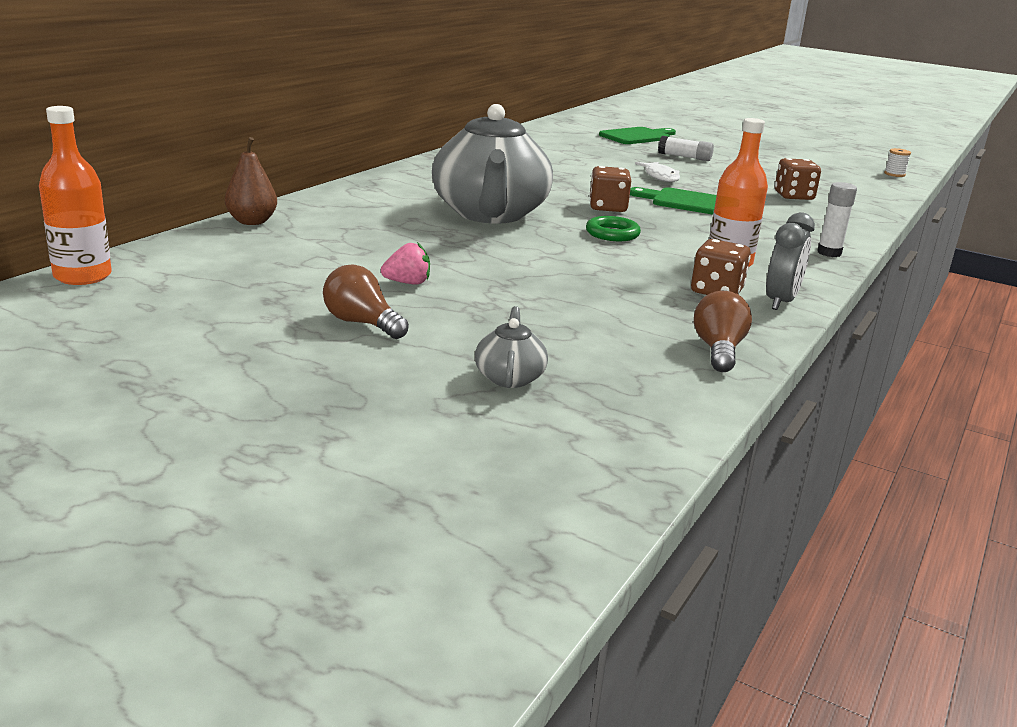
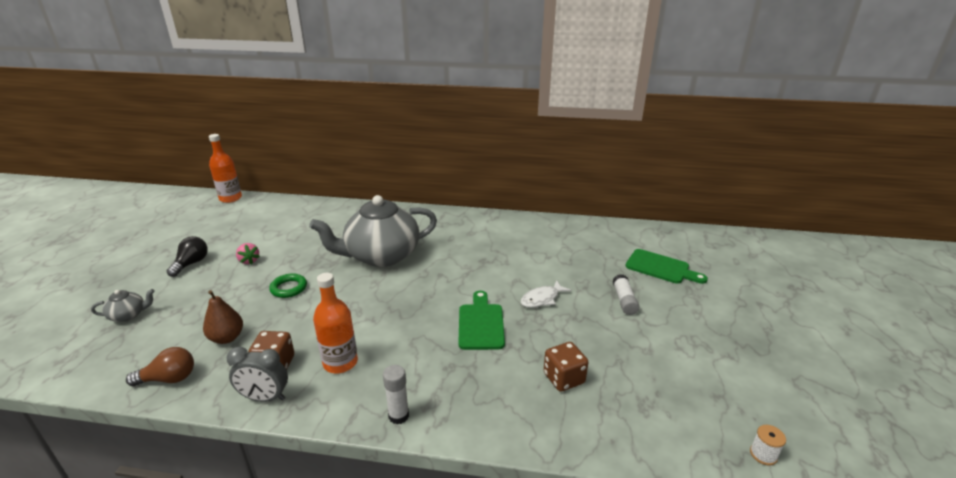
camera: 70 degrees right, 5 degrees up
brown pear [225,137,277,225] -> brown pear moved to [203,290,243,344]
brown light bulb [323,264,409,339] -> black light bulb [167,236,208,277]
green ring [586,216,641,241] -> green ring moved to [269,273,307,298]
brown dice [589,166,631,212] -> none

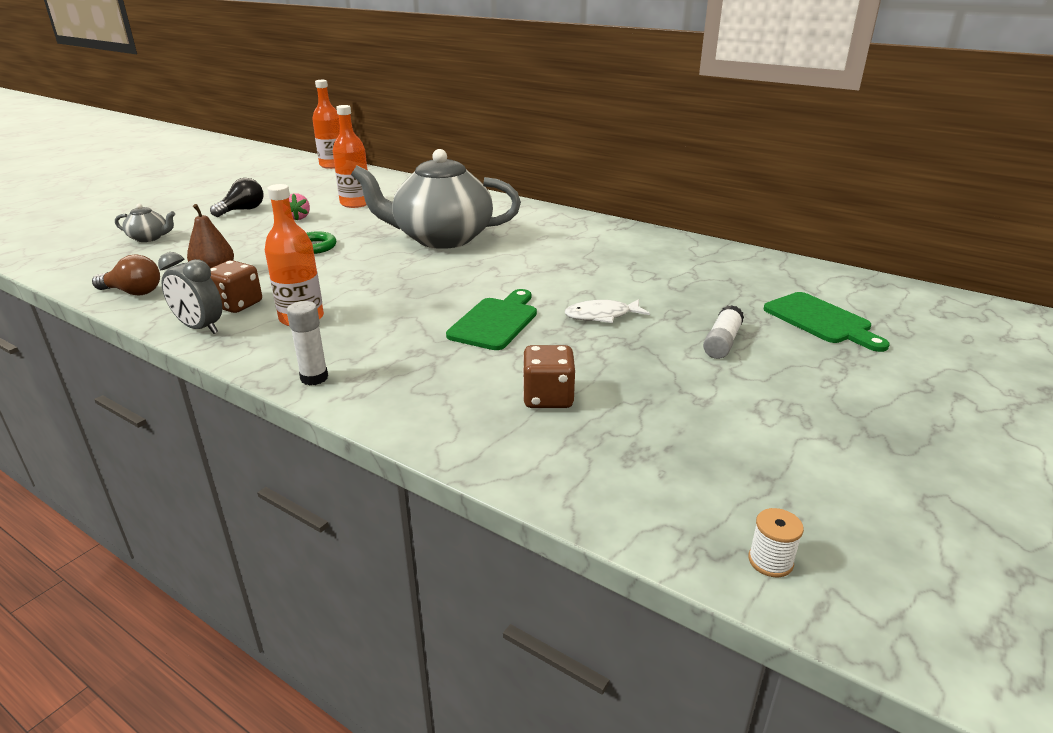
camera: 25 degrees right, 0 degrees up
none -> orange bottle [333,105,368,208]

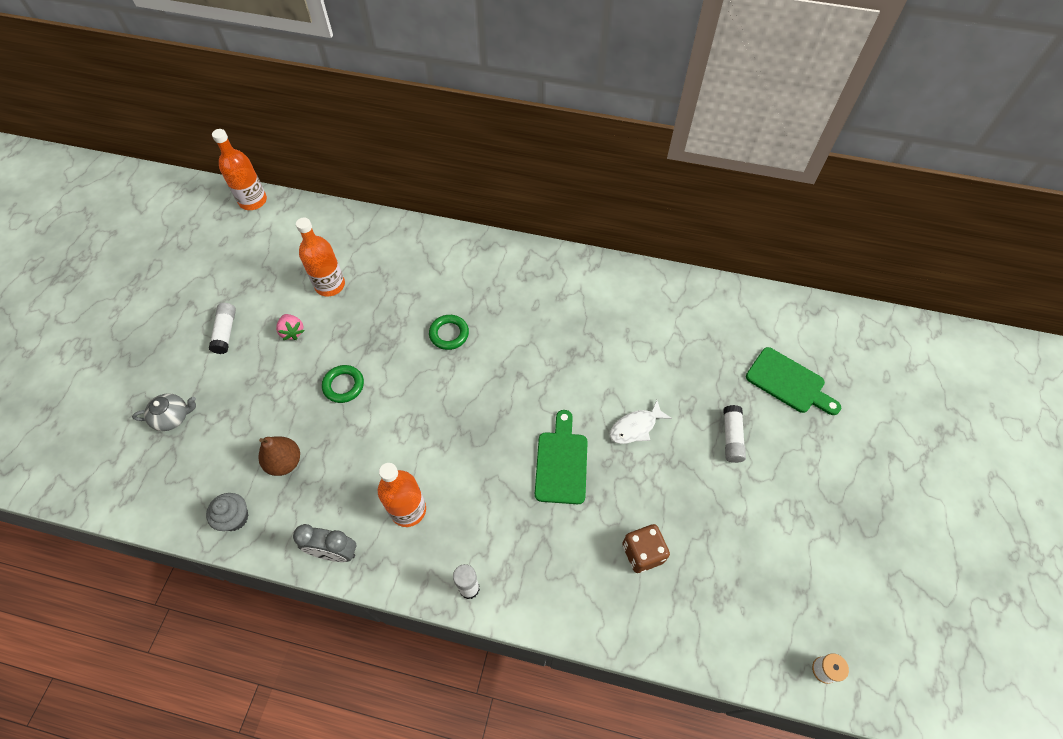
camera: 20 degrees left, 30 degrees up
brown light bulb [92,254,160,296] -> grey cupcake [206,493,248,531]
black light bulb [210,178,263,217] -> white glue stick [209,303,236,354]
brown dice [210,260,262,313] -> none
grey teapot [351,149,521,249] -> green ring [429,315,469,350]

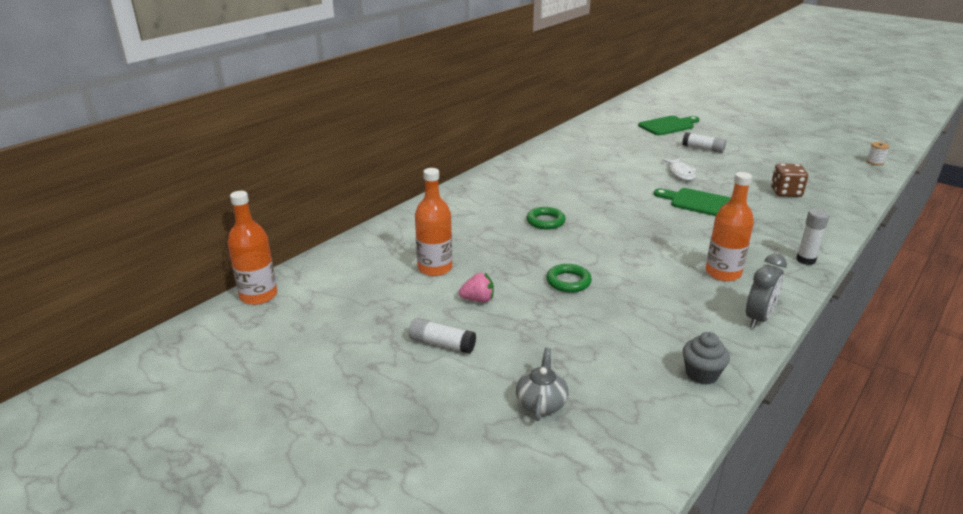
camera: 65 degrees left, 30 degrees down
brown pear [258,436,300,476] -> none

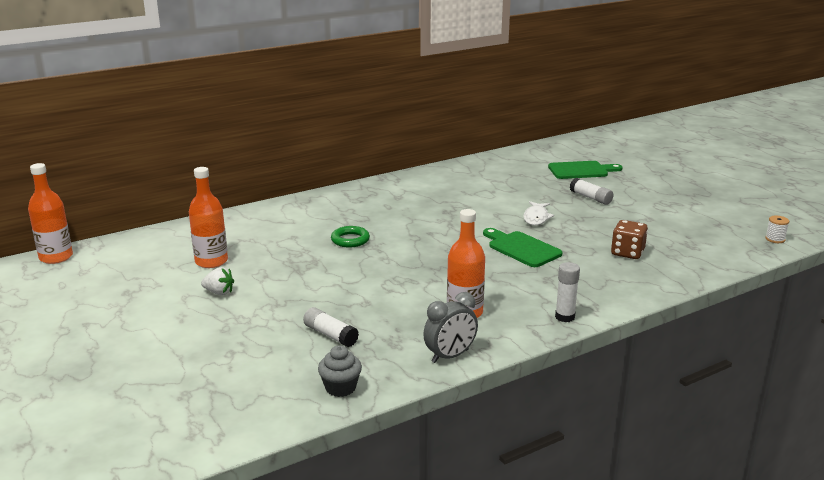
camera: 20 degrees right, 5 degrees down
white glue stick [409,318,476,354] -> white glue stick moved to [303,307,359,347]
pink strawberry [459,273,494,303] -> white strawberry [201,267,234,295]
grey teapot [516,348,568,421] -> none
green ring [546,264,592,293] -> none

